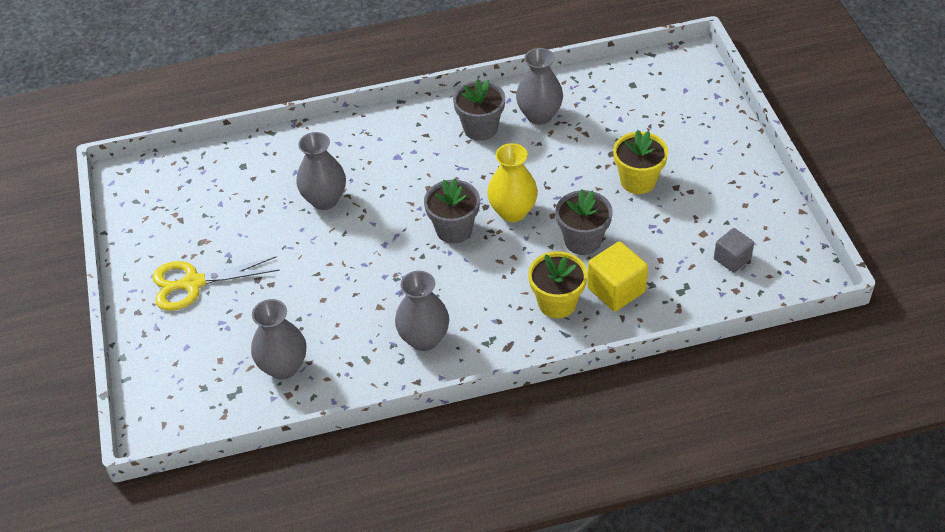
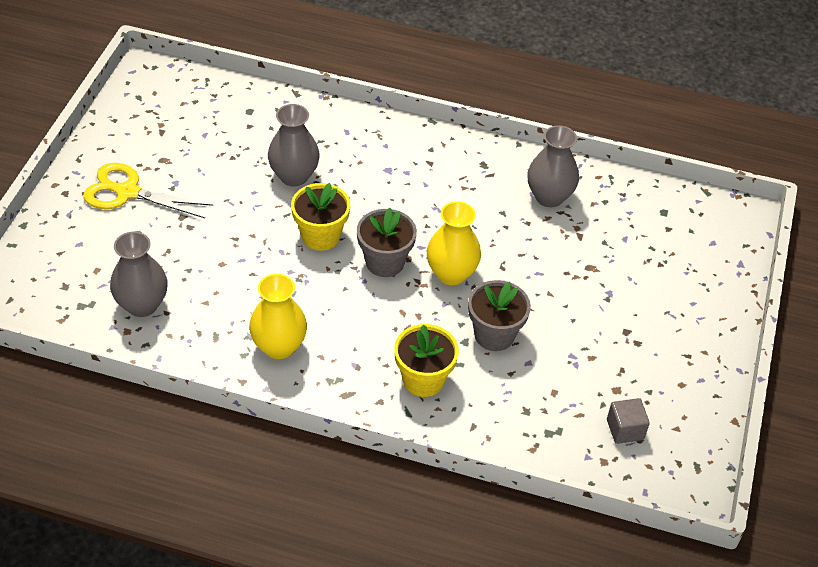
camera: 25 degrees right, 0 degrees up
grey vase [395,271,449,351] -> yellow vase [249,274,307,359]
grey flower pot [453,79,505,141] -> none
yellow cube [587,241,648,311] -> none
yellow flower pot [613,130,668,194] -> yellow flower pot moved to [291,183,350,251]

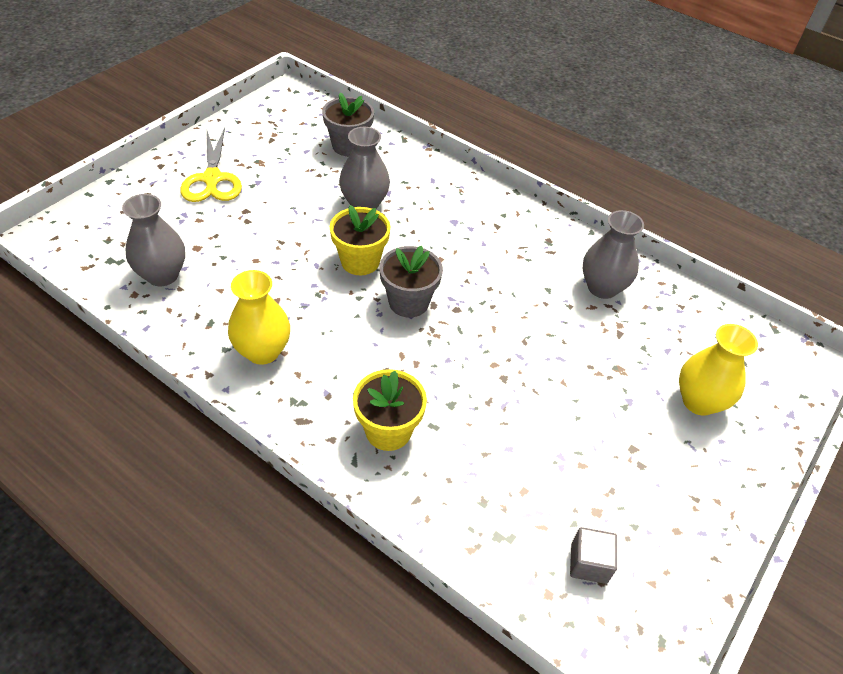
camera: 20 degrees right, 0 degrees up
yellow scissors [83,163,213,218] -> yellow scissors turned 135 degrees counterclockwise [180,128,242,202]
yellow vase [427,201,481,285] -> yellow vase moved to [679,324,758,416]
grey flower pot [468,280,531,351] -> grey flower pot moved to [322,93,374,156]

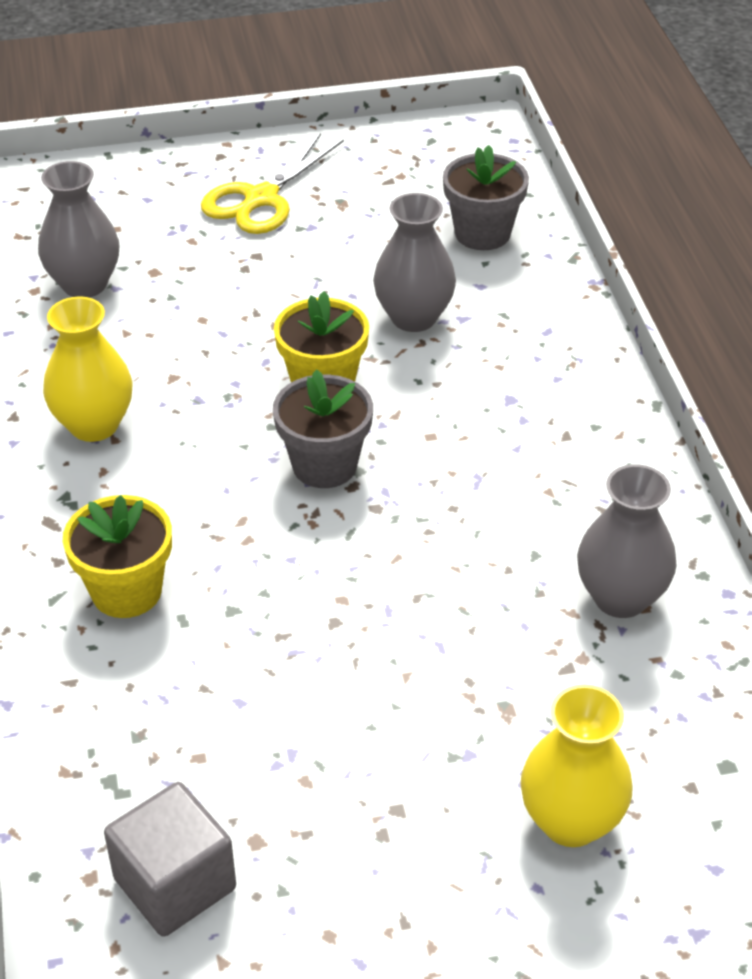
camera: 45 degrees right, 5 degrees down
grey cube [570,527,617,584] -> grey cube [104,782,236,937], size x1.54

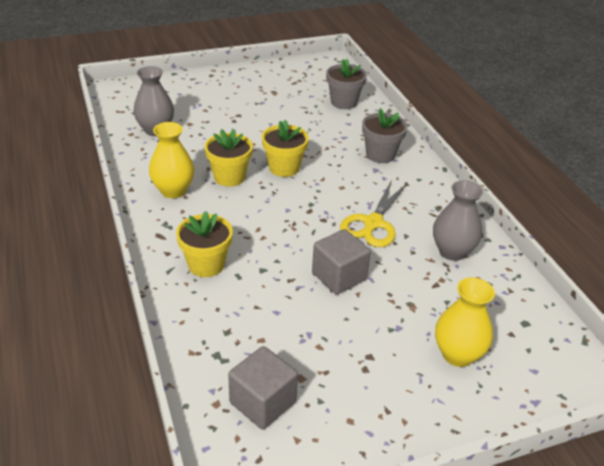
camera: 10 degrees left, 5 degrees down
yellow scissors [201,133,344,234] -> yellow scissors moved to [340,180,407,247]
grey flower pot [273,369,373,488] -> grey flower pot moved to [362,108,408,163]
grey vase [373,193,456,332] -> none
none -> yellow flower pot [205,129,253,187]
none -> grey cube [312,229,371,295]

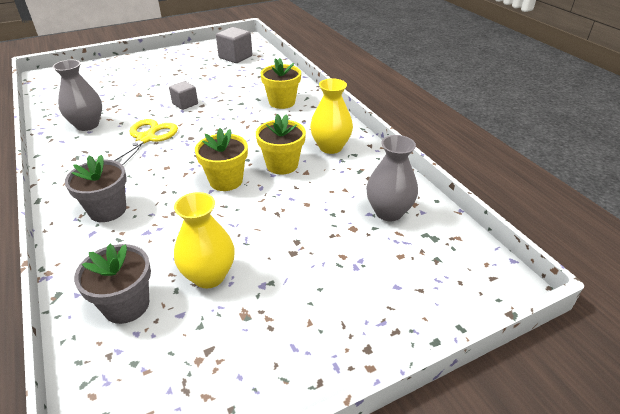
camera: 175 degrees right, 0 degrees up
grey cube [312,229,371,295] -> grey cube [169,81,198,110], size x0.65
yellow vase [435,277,495,367] -> yellow vase moved to [174,192,235,288]

